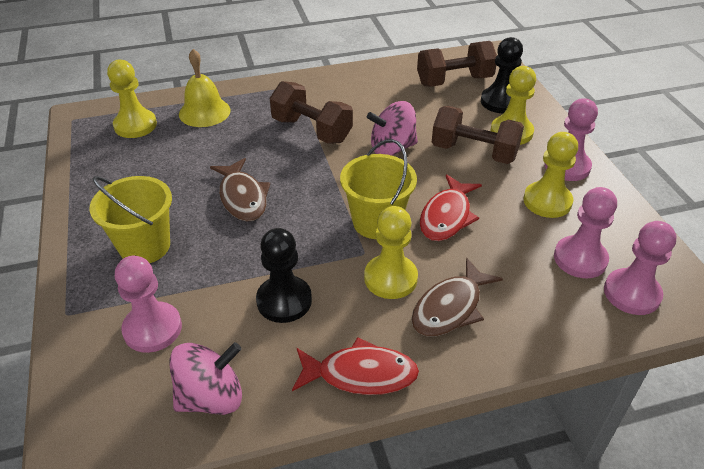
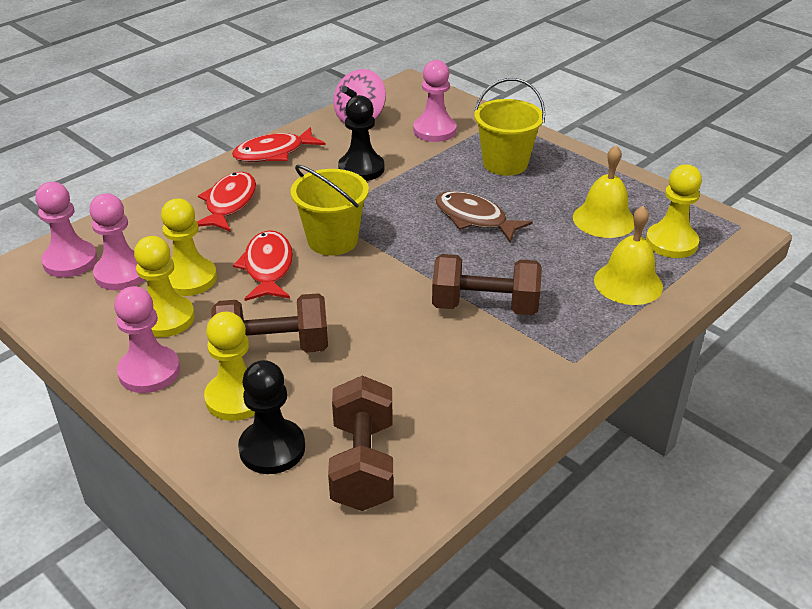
camera: 150 degrees right, 5 degrees down
yellow pawn [364,206,418,299] -> yellow pawn moved to [161,199,217,296]
pink spinning top [367,101,418,156] -> none
brown fish [411,258,503,337] -> red fish [197,172,256,232]
brown dumbbell [417,41,497,87] -> brown dumbbell turned 45 degrees counterclockwise [328,376,394,511]
none -> yellow bell [573,145,634,238]

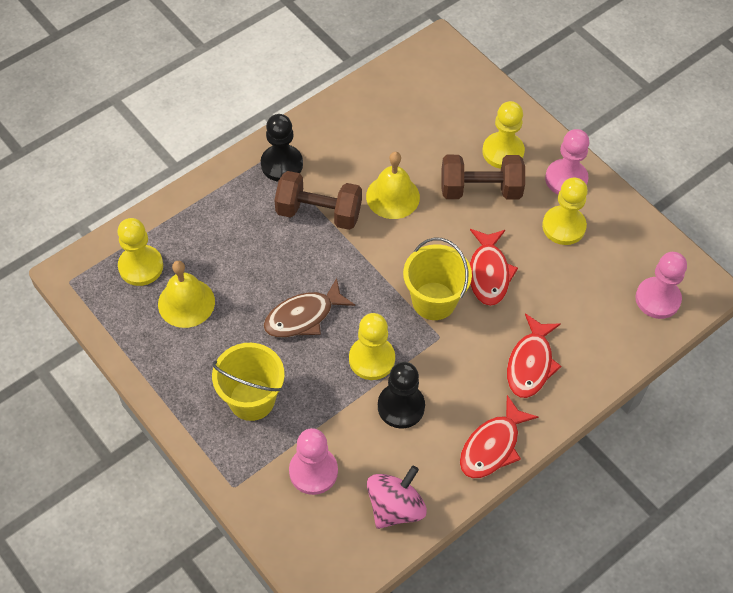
camera: 175 degrees left, 20 degrees up
pink pawn [89,194,145,290] -> none
yellow pawn [161,199,217,296] -> yellow pawn moved to [349,313,395,380]
red fish [232,127,326,162] -> red fish turned 150 degrees clockwise [460,395,538,479]
black pawn [238,360,305,474] -> black pawn moved to [261,114,303,182]
brown dumbbell [328,376,394,511] -> none
brown fish [435,191,533,242] -> brown fish turned 105 degrees clockwise [263,278,355,338]
yellow bell [594,206,663,305] -> yellow bell moved to [366,152,420,219]

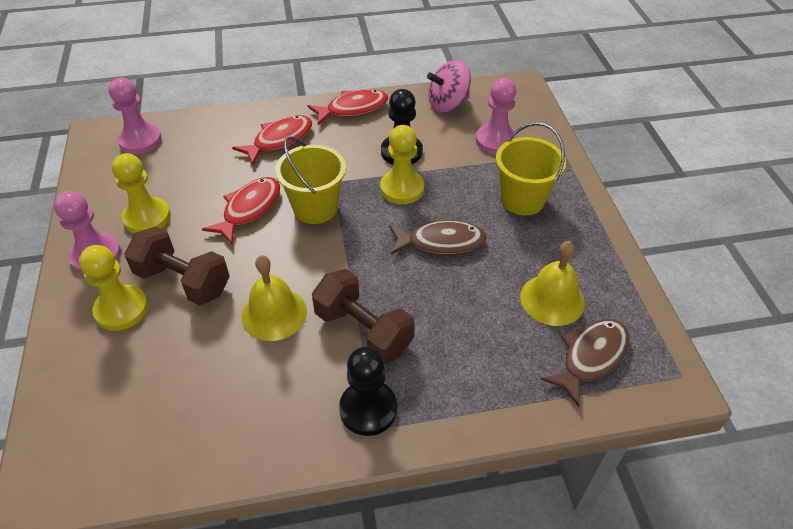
camera: 150 degrees left, 10 degrees down
yellow pawn [117,218,163,286] -> brown fish [540,319,630,407]

